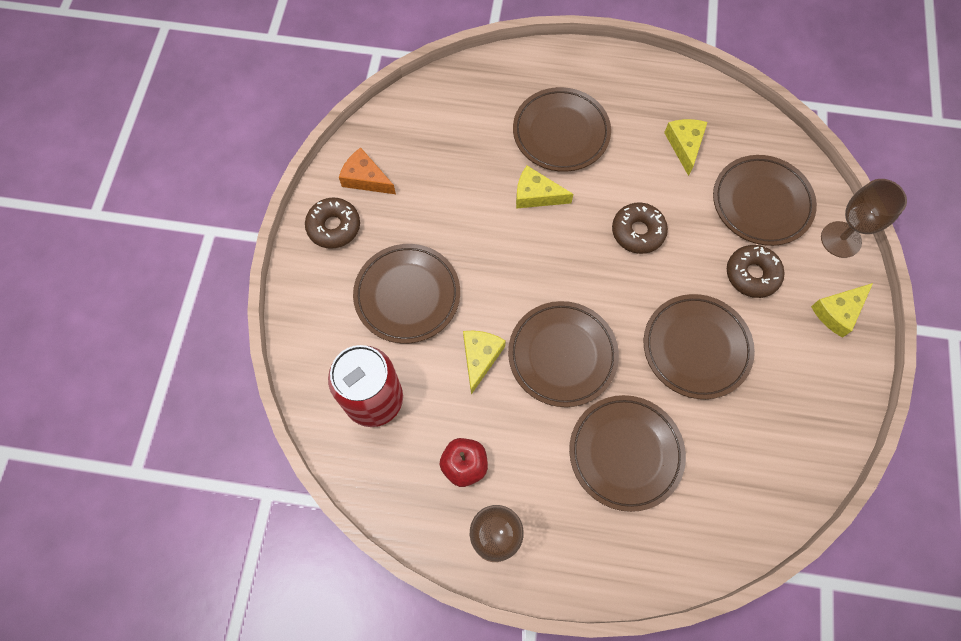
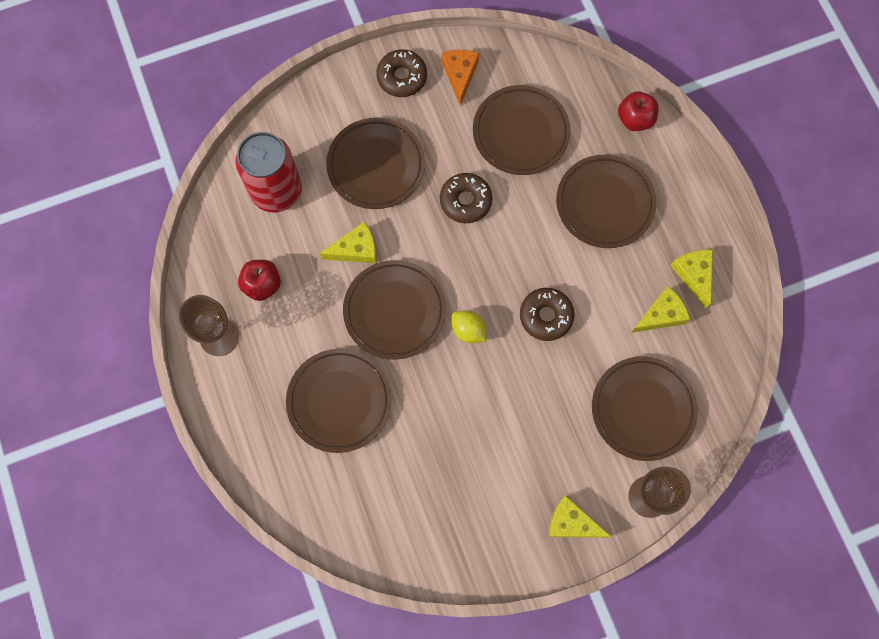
camera: 60 degrees right, 5 degrees up
yellow cheese [516,166,574,209] -> yellow cheese moved to [670,250,713,308]
brown plate [643,294,755,399] -> brown plate moved to [473,85,571,175]
brown donut [727,245,784,298] -> brown donut moved to [440,173,493,223]
none -> yellow lemon [451,310,487,343]
none -> red apple [618,91,658,131]

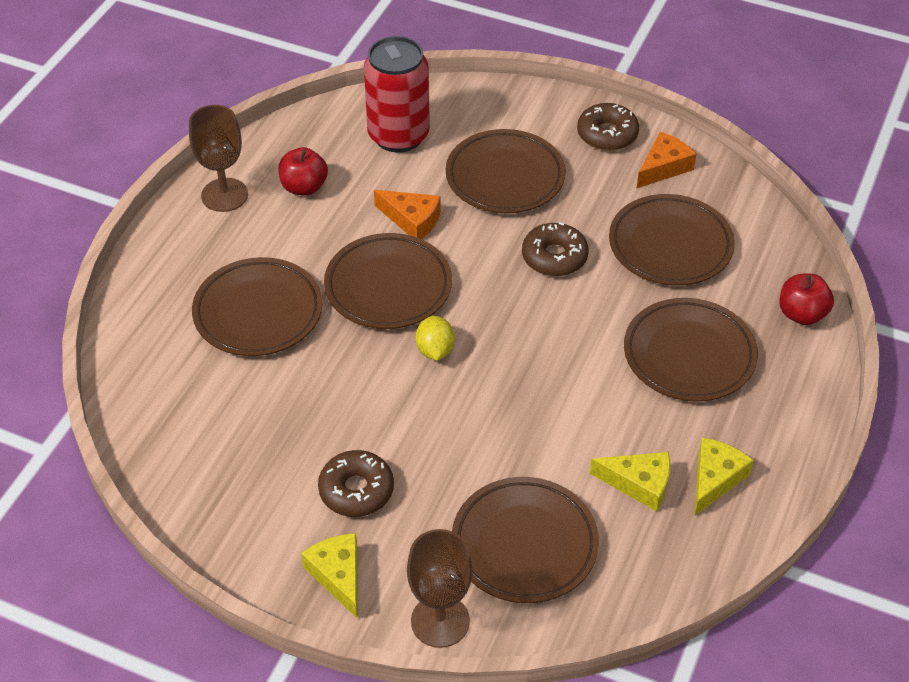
camera: 45 degrees right, 25 degrees down
yellow cheese [319,222,376,263] -> orange cheese [374,190,441,239]
brown donut [520,288,575,341] -> brown donut moved to [318,450,394,517]

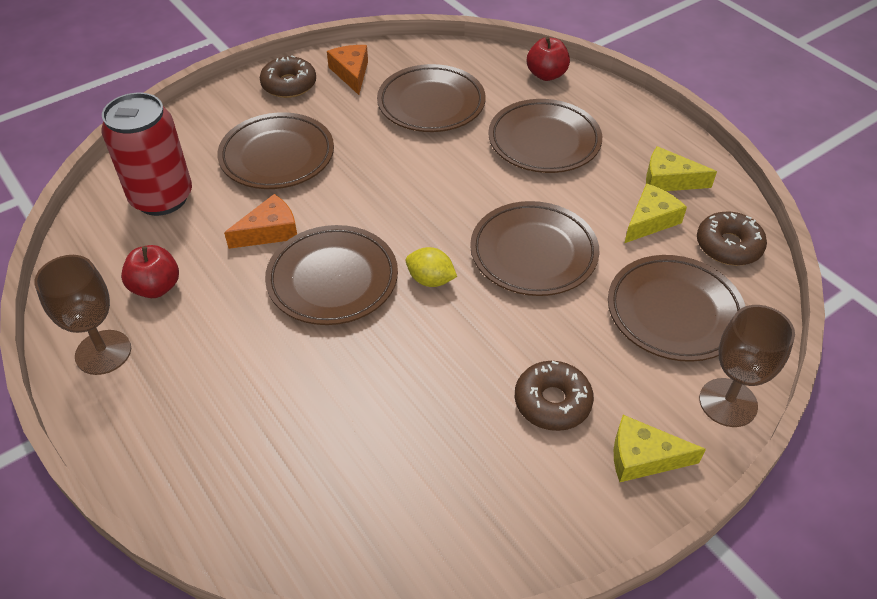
camera: 60 degrees left, 0 degrees up
brown plate [192,257,322,356] -> brown plate moved to [470,201,599,296]
brown donut [522,222,588,276] -> brown donut moved to [697,211,767,266]
yellow cheese [695,438,754,516] -> yellow cheese turned 45 degrees counterclockwise [646,146,717,191]

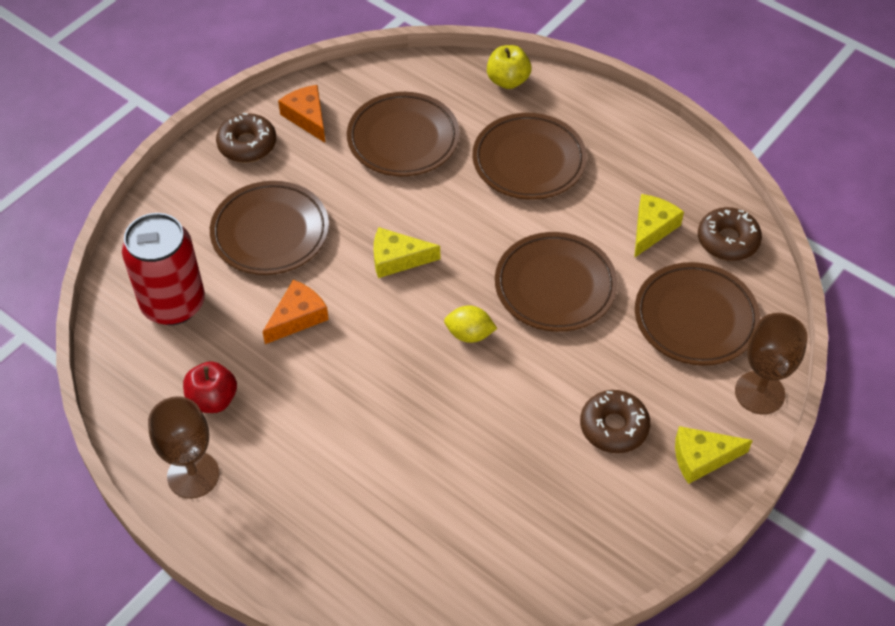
camera: 15 degrees left, 5 degrees up
brown plate [265,225,398,325] -> none
red apple [527,37,570,81] -> yellow apple [487,45,531,89]
yellow cheese [646,146,717,191] -> yellow cheese moved to [374,227,440,278]

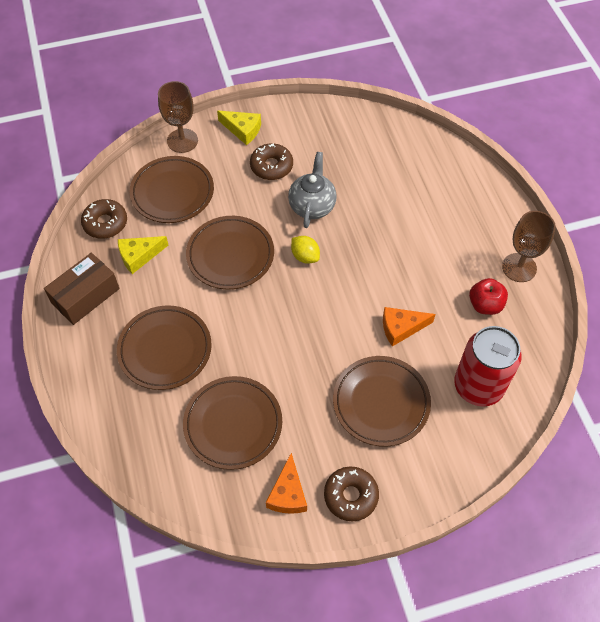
camera: 145 degrees left, 5 degrees up
yellow cheese [374,227,440,278] -> none
yellow apple [487,45,531,89] -> none
none -> brown box [44,253,120,325]
none -> grey teapot [288,152,337,228]

